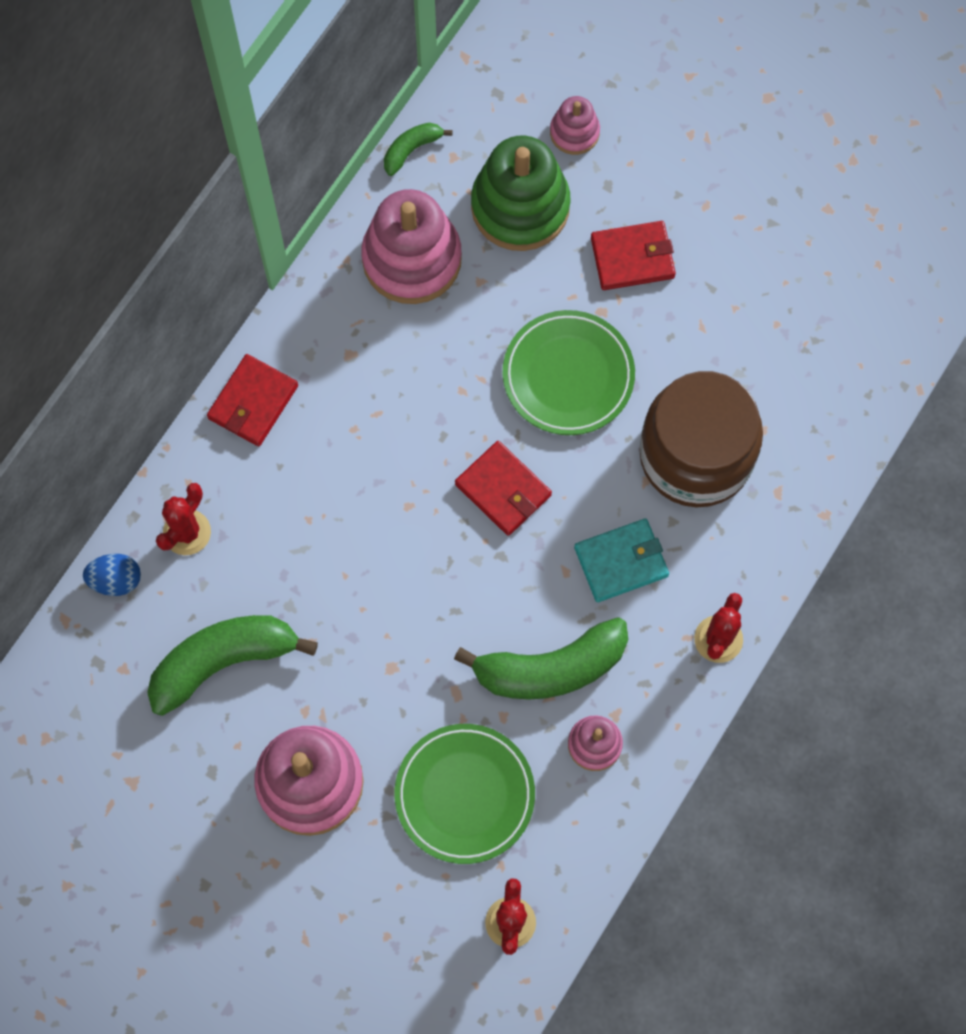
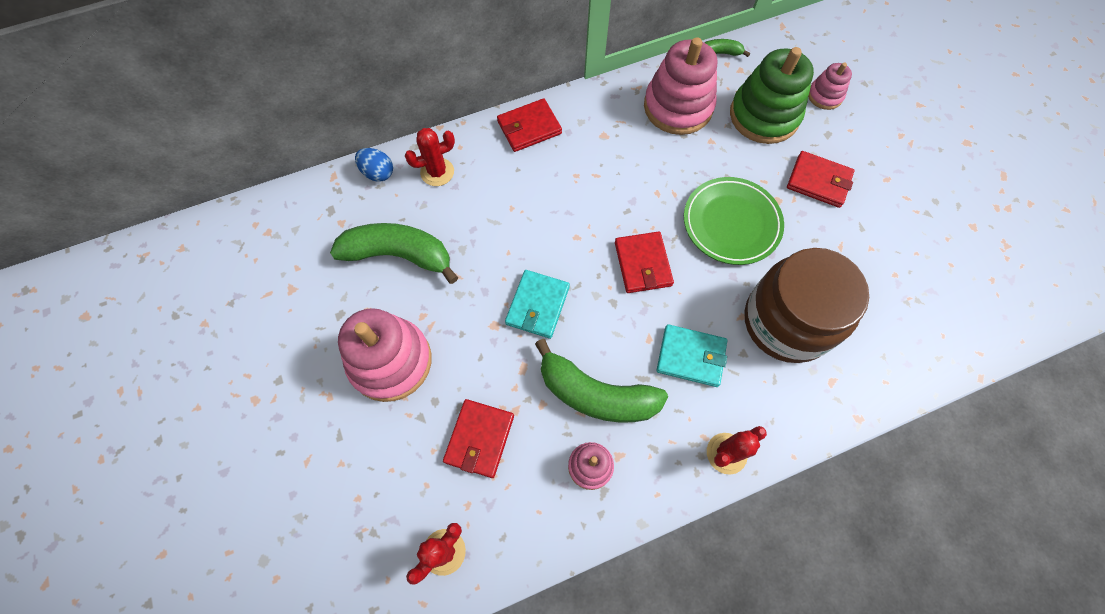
camera: 35 degrees right, 5 degrees down
green plate [394,724,535,864] -> red wallet [443,399,514,478]
none -> turquoise wallet [505,270,570,339]

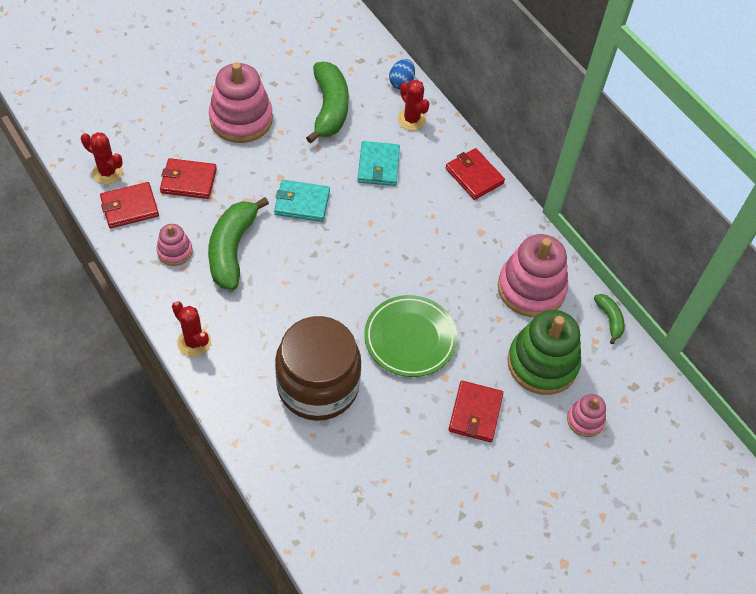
camera: 75 degrees right, 10 degrees down
red wallet [615,231,674,293] -> red wallet moved to [100,182,159,228]
turquoise wallet [656,324,727,387] -> turquoise wallet moved to [358,141,400,186]

